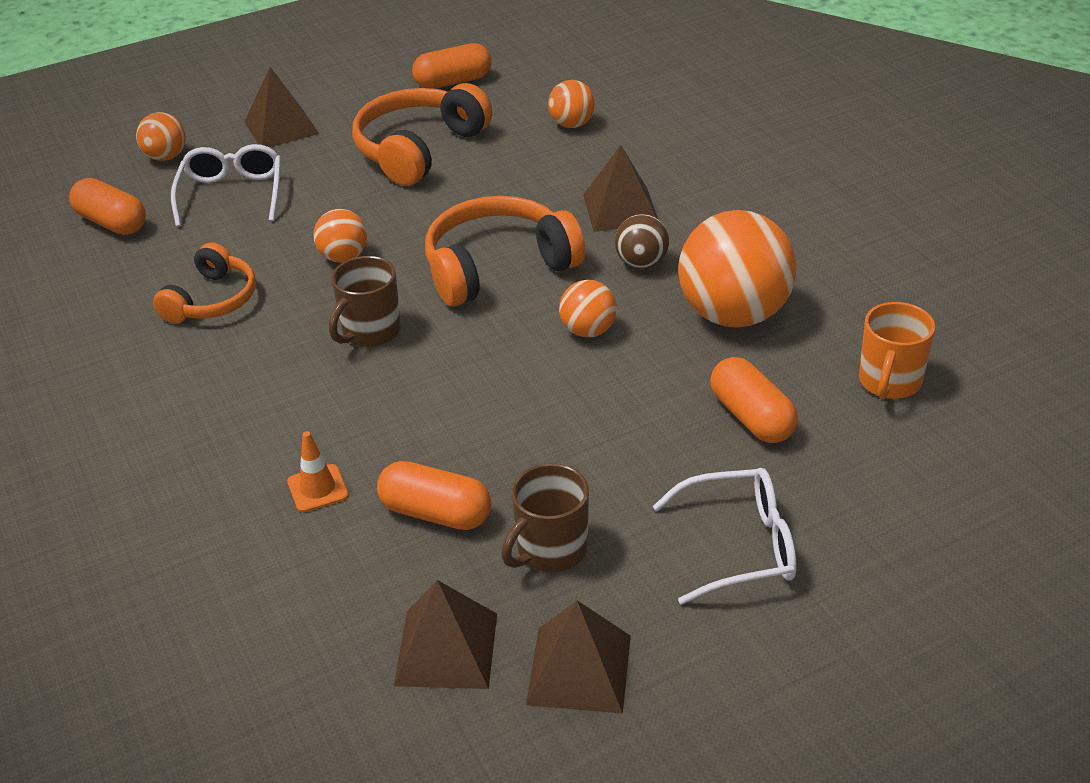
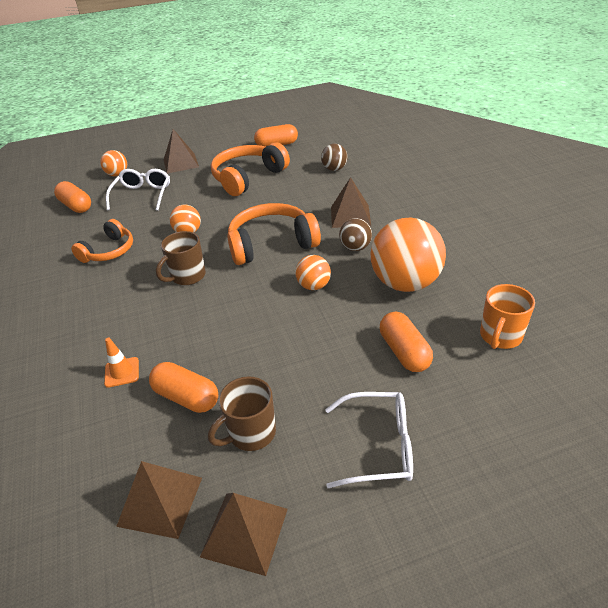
camera: 10 degrees right, 0 degrees up
orange ball [548,80,595,128] -> brown ball [321,144,348,171]

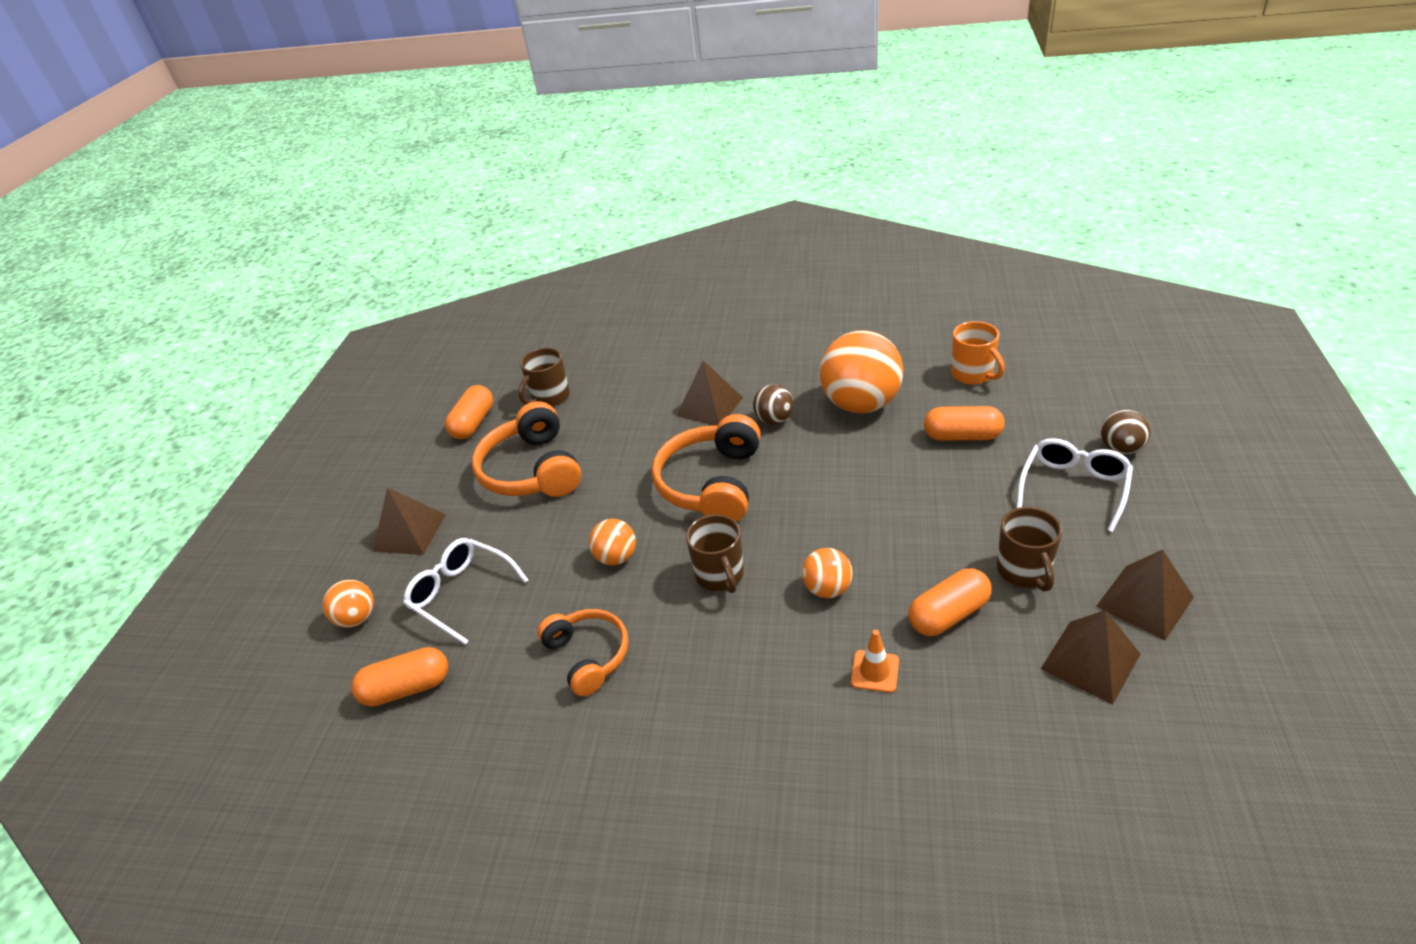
camera: 60 degrees left, 0 degrees up
orange ball [295,255,331,290] -> orange ball moved to [802,548,853,598]
brown ball [321,144,348,171] -> brown ball moved to [1101,410,1151,455]
none -> brown mug [518,348,570,407]

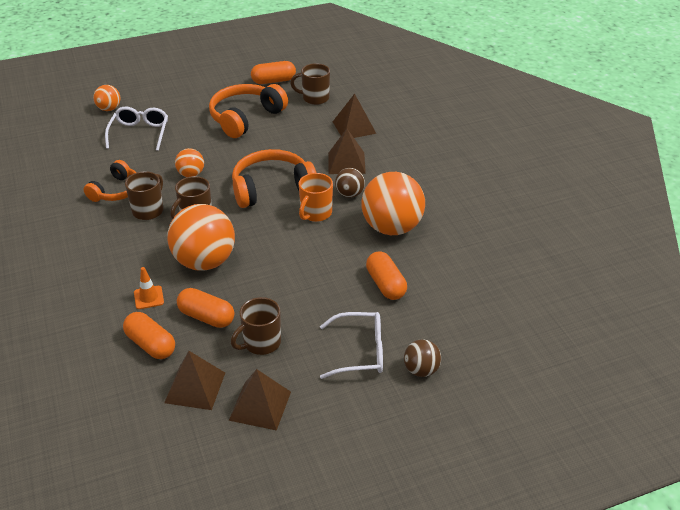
camera: 55 degrees right, 0 degrees up
orange capsule [351,647,448,707] -> orange capsule moved to [123,312,175,359]
brown pyramid [373,487,446,555] -> brown pyramid moved to [333,94,376,138]
orange ball [802,548,853,598] -> orange ball [167,204,235,271], size x2.01
orange mug [951,321,1005,385] -> orange mug moved to [299,173,333,222]
none -> brown mug [125,171,163,220]

